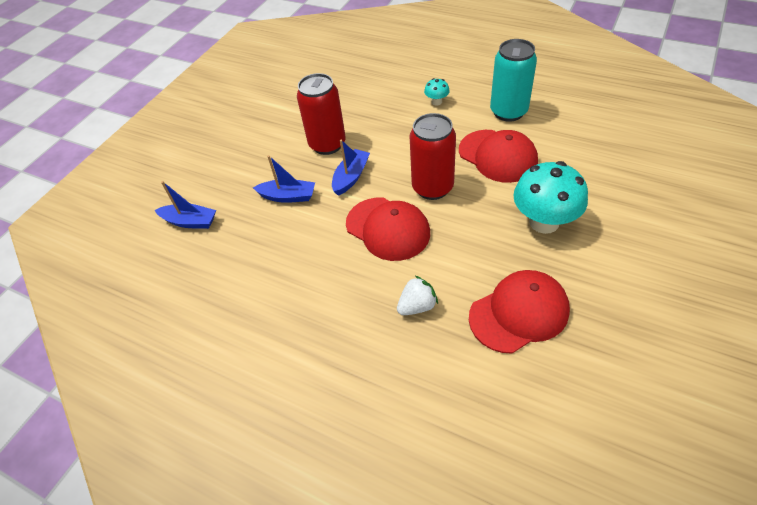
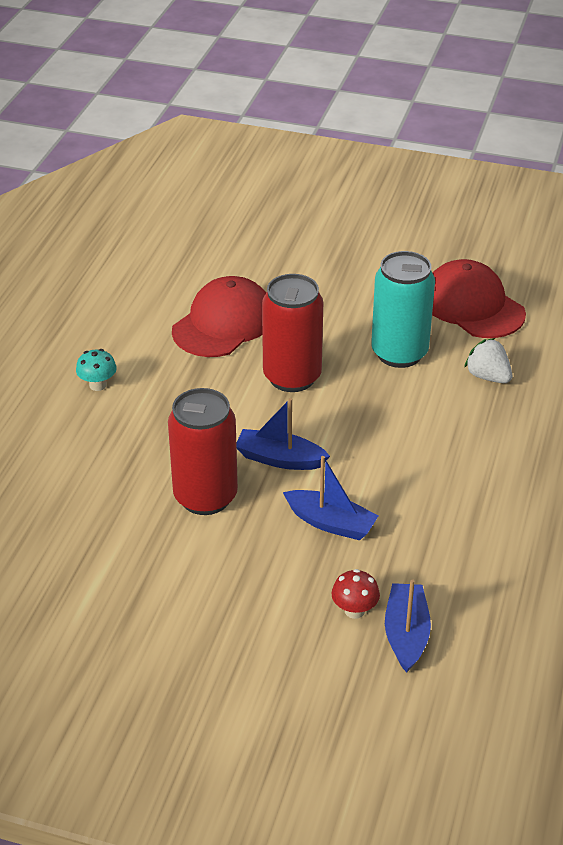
camera: 105 degrees left, 10 degrees down
blue boat [253,155,315,203] -> blue boat turned 120 degrees clockwise [283,456,379,540]
red cap [346,198,430,261] -> none
turquoise can [490,39,537,122] -> turquoise can moved to [371,251,435,368]
turquoise mushroom [513,161,588,234] -> none
none -> red mushroom [332,569,380,619]

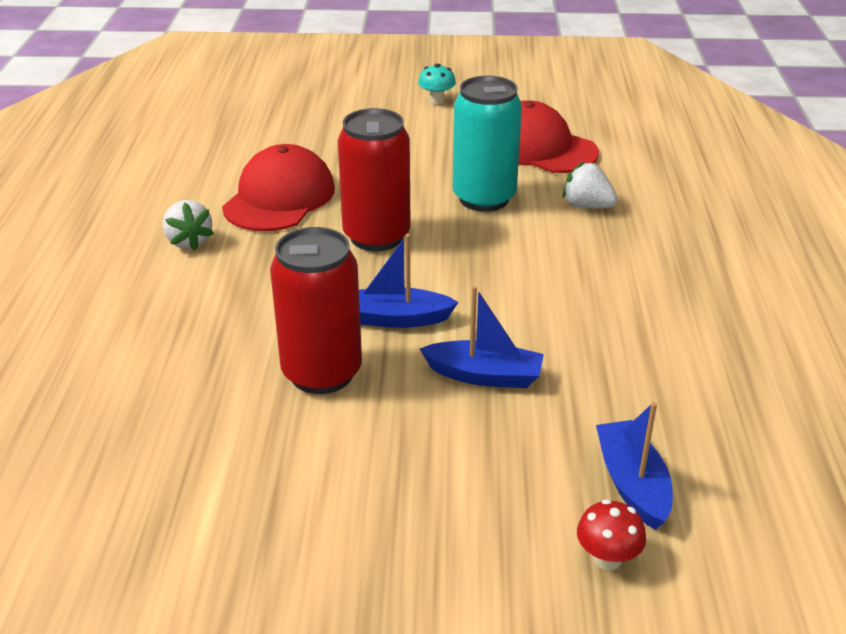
camera: 15 degrees left, 5 degrees down
turquoise mushroom [76,349,117,391] -> turquoise mushroom moved to [418,64,456,104]
red mushroom [332,569,380,619] -> red mushroom moved to [577,499,646,570]
none -> white strawberry [163,200,214,251]

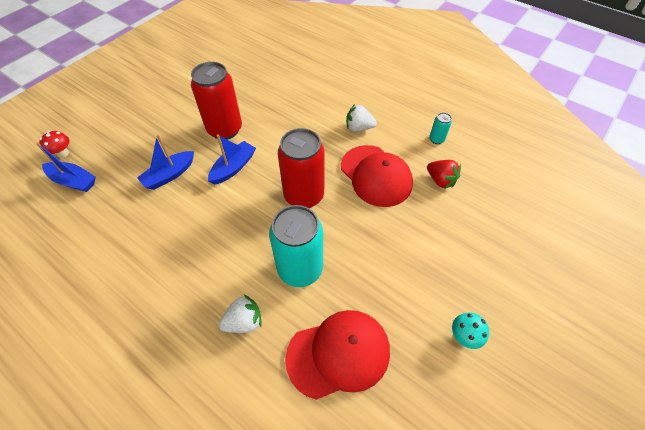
camera: 125 degrees right, 20 degrees up
none -> red strawberry [427,160,461,189]
none -> turquoise can [429,112,452,144]

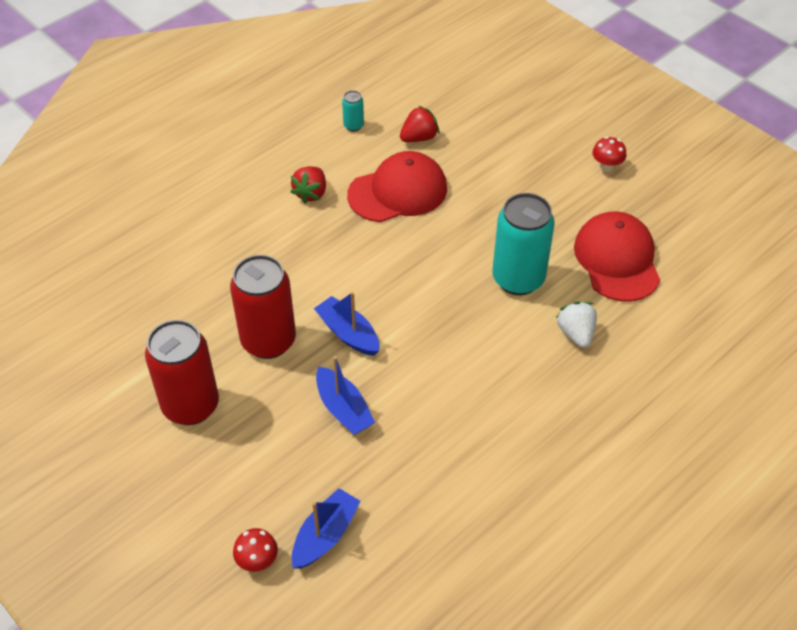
camera: 80 degrees left, 5 degrees down
red can [278,128,325,208] -> red can moved to [145,320,219,425]
white strawberry [346,104,377,131] -> red strawberry [290,166,326,204]
turquoise mushroom [452,313,489,349] -> red mushroom [592,137,627,172]

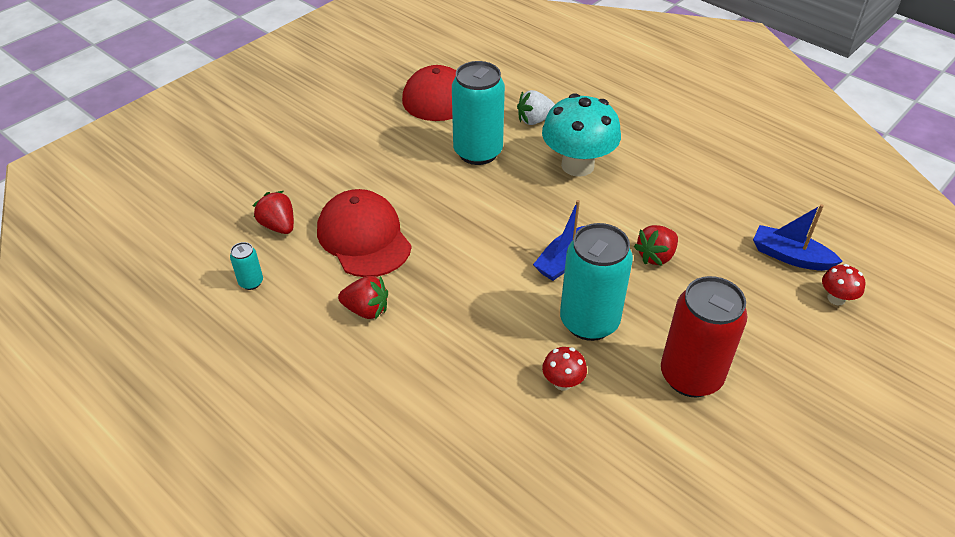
camera: 95 degrees left, 5 degrees down
red can [230,255,296,359] -> turquoise can [560,223,633,341]
blue boat [316,356,375,435] -> red strawberry [634,225,678,266]
red mushroom [592,137,627,172] -> red mushroom moved to [542,347,587,391]
none -> turquoise mushroom [542,93,621,177]

